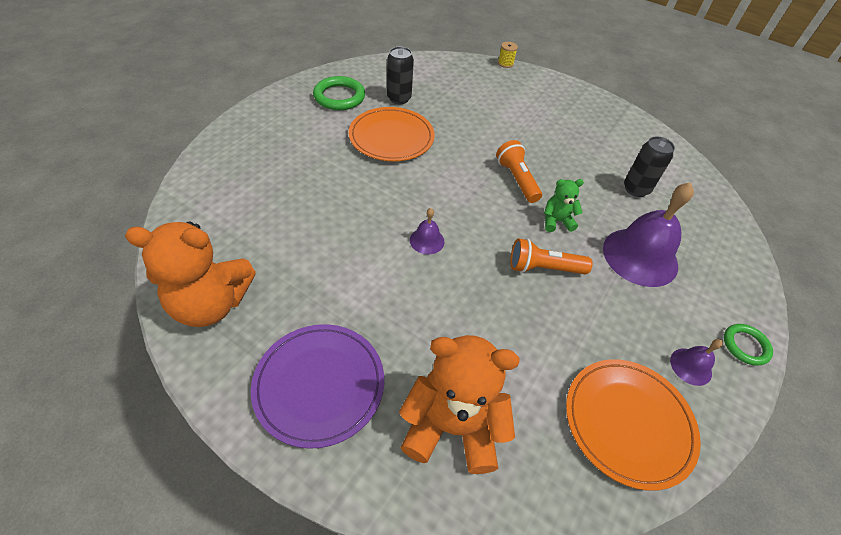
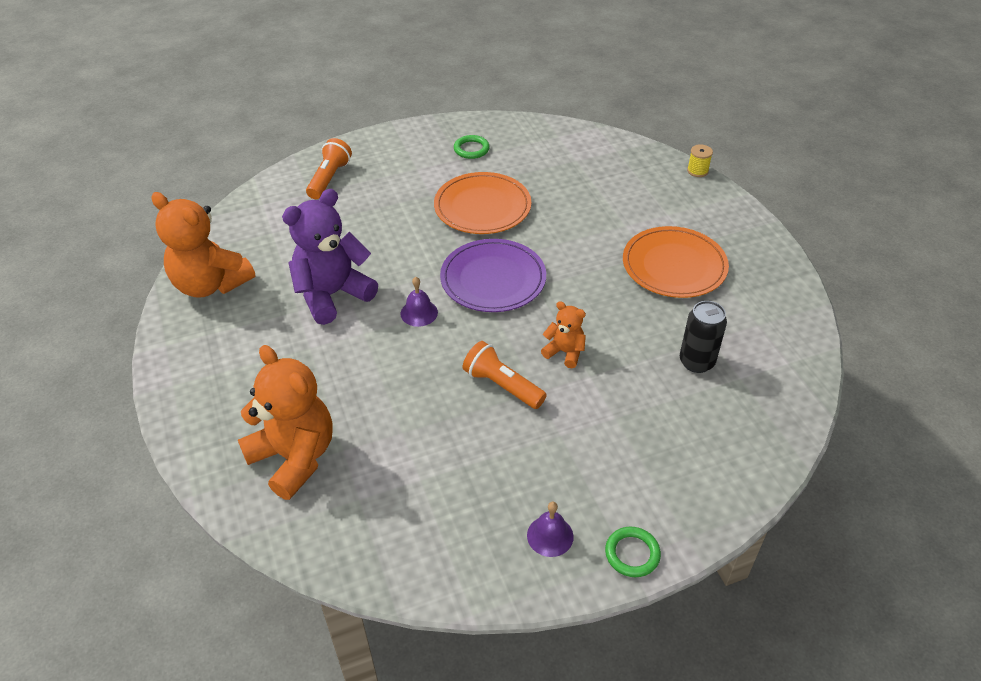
camera: 40 degrees right, 5 degrees down
purple plate [251,324,384,449] -> purple plate moved to [440,239,546,312]
green ring [313,76,365,110] -> green ring [454,135,490,159], size x0.61
black can [387,47,414,104] -> none
orange flashlight [496,140,542,203] -> orange flashlight moved to [306,138,352,199]
green teddy bear [544,179,584,232] -> orange teddy bear [541,301,586,368]
orange plate [566,359,701,491] -> orange plate moved to [623,226,729,298]
purple bell [603,182,694,287] -> none
none -> purple teddy bear [282,189,378,325]

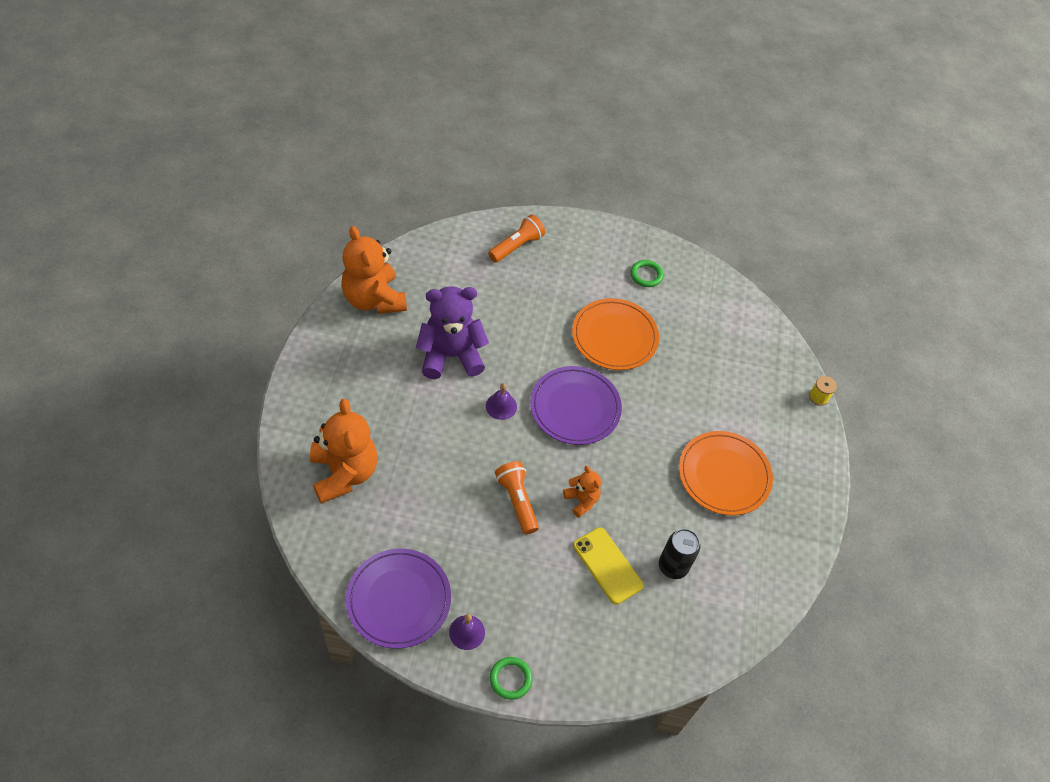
camera: 25 degrees right, 10 degrees up
none -> purple plate [346,549,451,649]
none -> yellow phone [573,527,644,605]

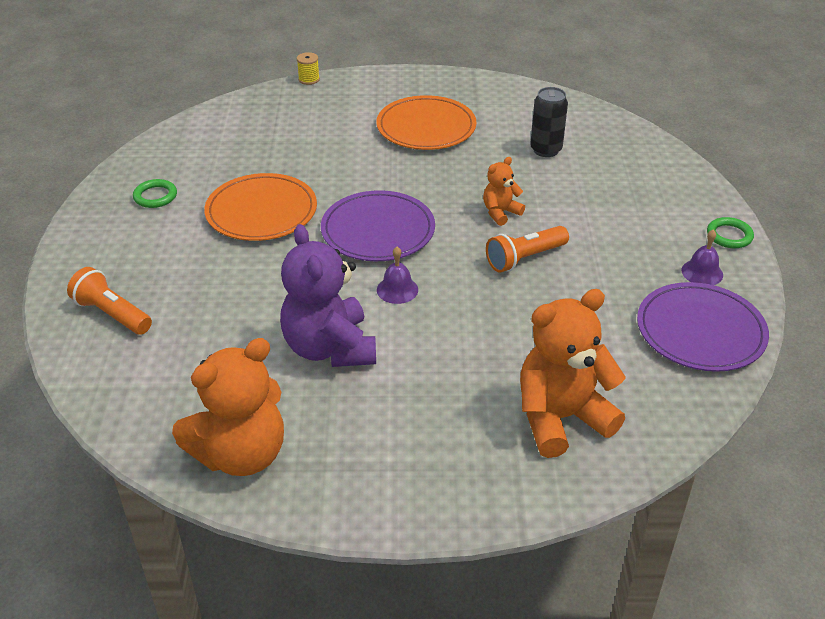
camera: 95 degrees left, 15 degrees down
yellow phone [573,527,644,605] -> none

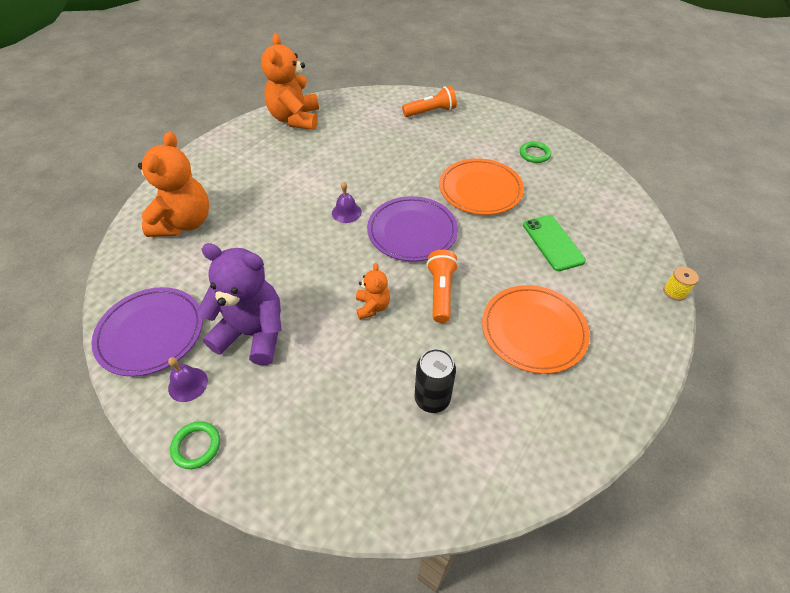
camera: 125 degrees right, 10 degrees up
purple teddy bear [280,224,376,367] -> purple teddy bear moved to [197,243,282,365]
orange flashlight [486,226,569,273] -> orange flashlight moved to [426,250,458,323]
none -> green phone [523,215,586,271]

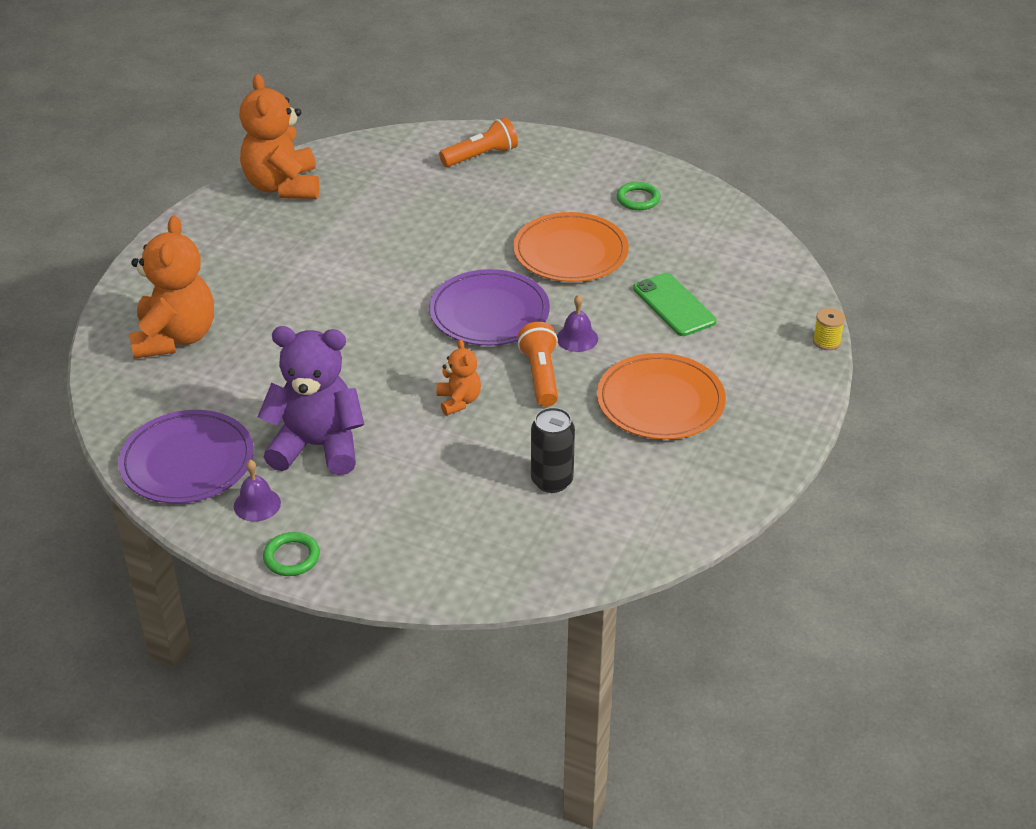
camera: 10 degrees left, 10 degrees down
purple bell [332,182,362,223] -> purple bell moved to [557,294,598,352]

